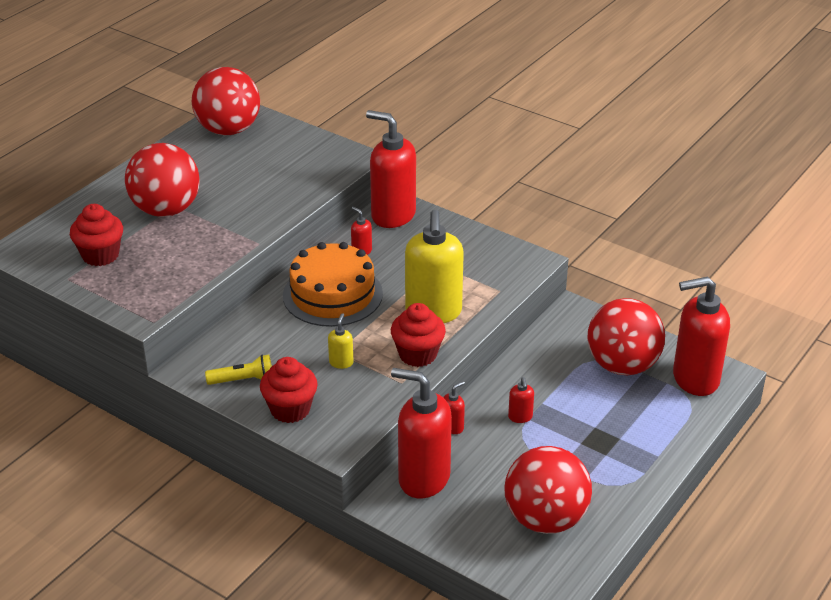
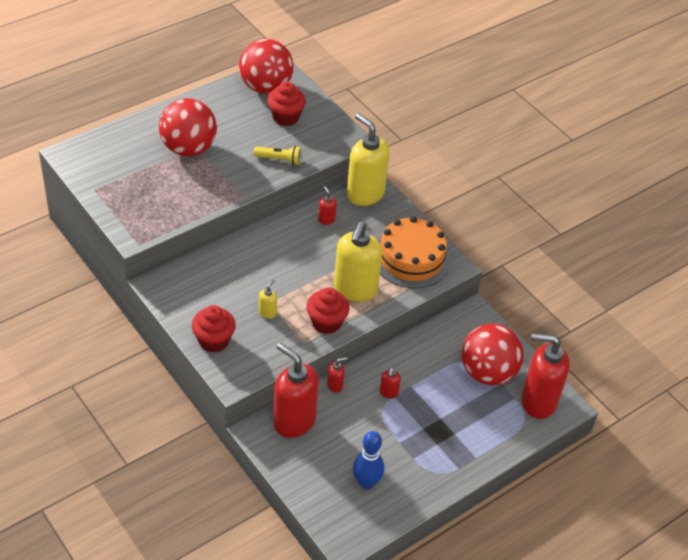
camera: 15 degrees right, 10 degrees up
red cupcake [70,204,123,266] -> red cupcake moved to [267,82,306,126]
yellow flashlight [205,354,272,385] -> yellow flashlight moved to [254,146,302,165]
orange cake [283,242,383,327] -> orange cake moved to [379,216,451,288]
red soap dispenser [366,110,416,228] -> yellow soap dispenser [347,113,390,206]
red ball [504,446,592,534] -> blue bowling pin [353,431,384,489]

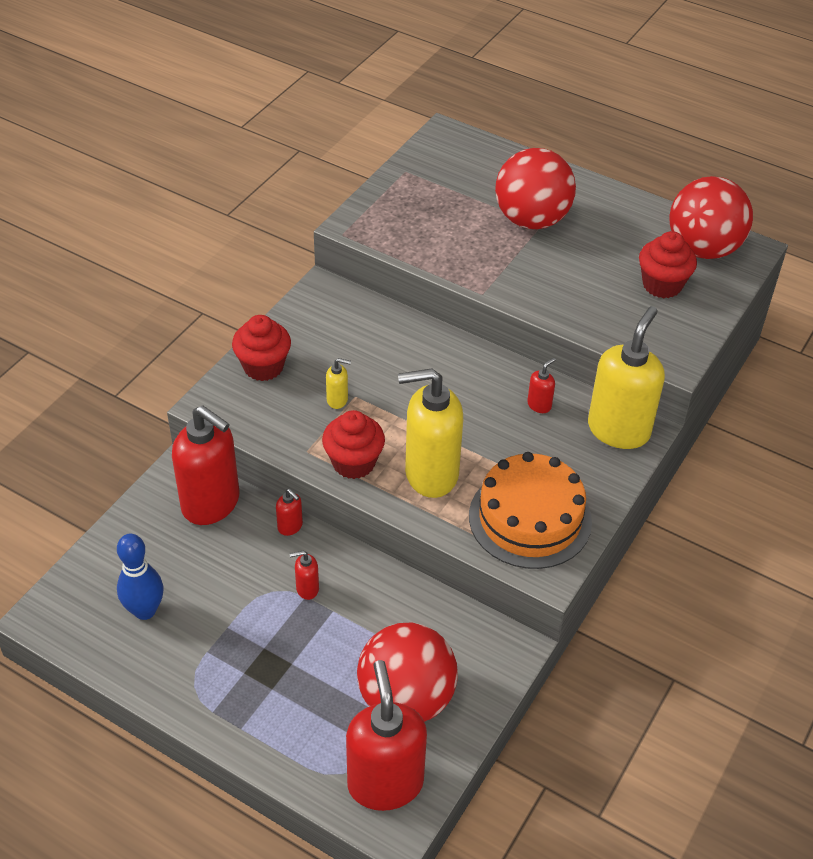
camera: 70 degrees right, 0 degrees up
yellow flashlight [254,146,302,165] -> none
red soap dispenser [273,343,319,438] -> red soap dispenser turned 105 degrees clockwise [172,405,239,525]

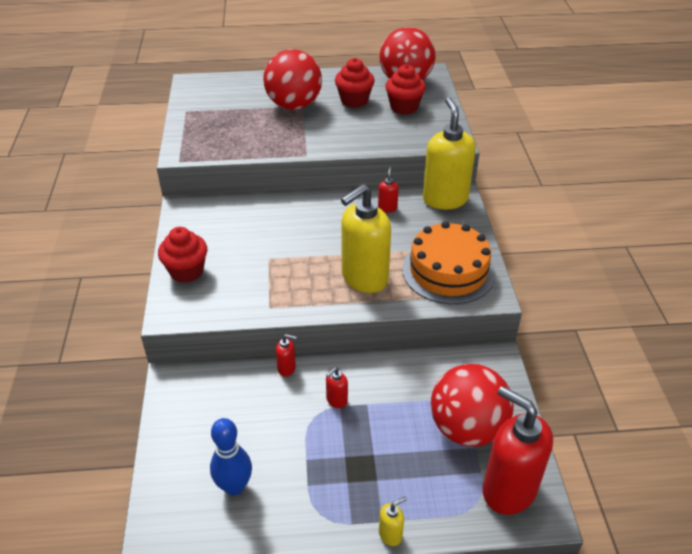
camera: 35 degrees left, 5 degrees down
red soap dispenser [172,405,239,525] -> none
red cupcake [322,410,385,479] -> red cupcake moved to [335,58,375,108]
yellow soap dispenser [326,358,351,409] -> yellow soap dispenser moved to [379,496,407,546]

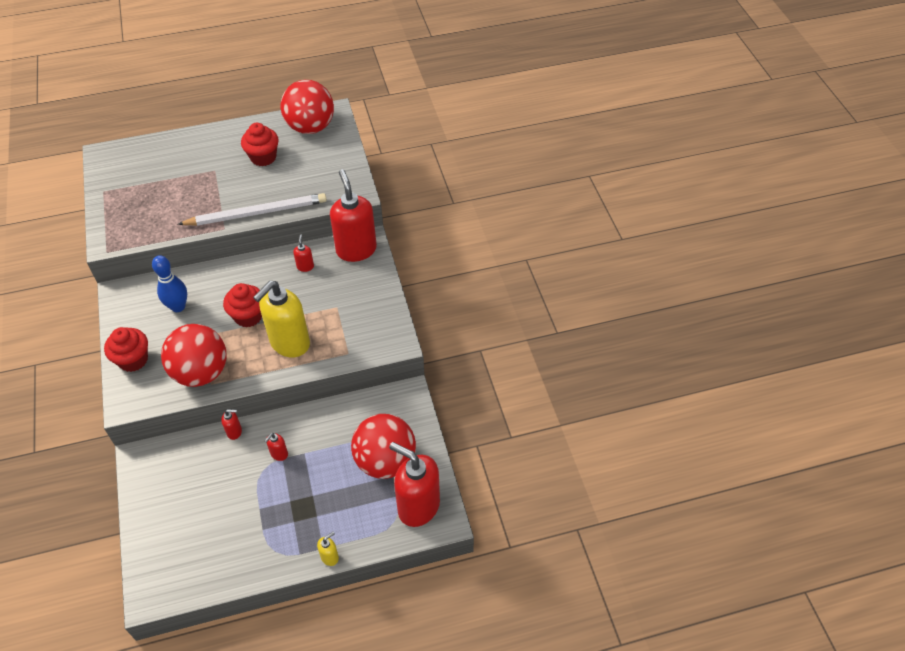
camera: 10 degrees left, 10 degrees up
blue bowling pin [210,418,252,496] -> blue bowling pin moved to [152,255,187,312]
red ball [263,49,322,110] -> red ball moved to [161,324,227,387]
red cupcake [385,64,426,115] -> red cupcake moved to [223,283,262,327]
orange cake [402,221,495,304] -> none
yellow soap dispenser [423,97,476,209] -> red soap dispenser [330,169,377,262]
none -> white pencil [177,193,327,226]

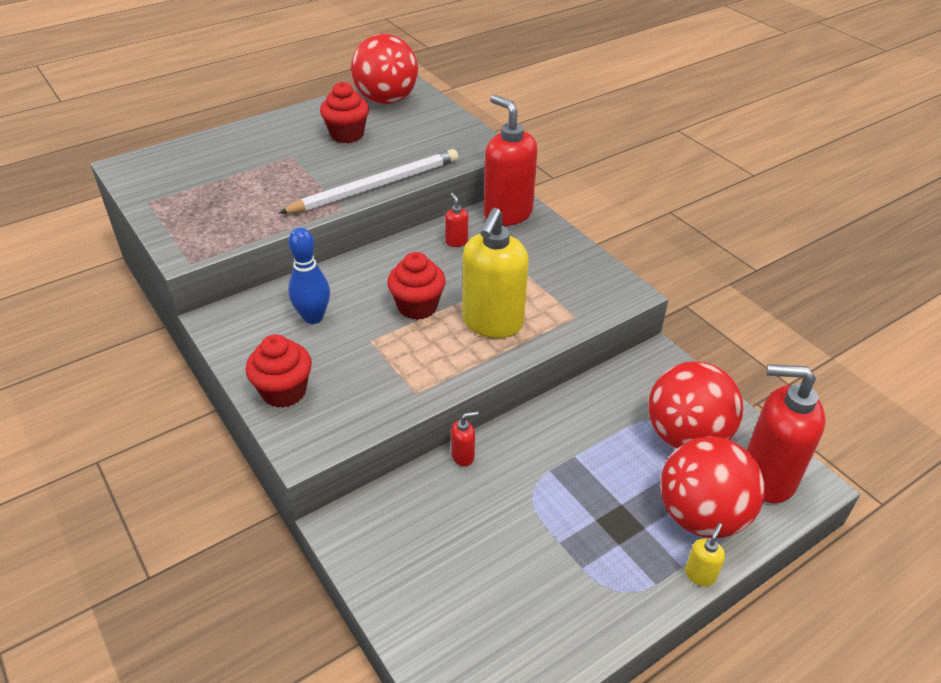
camera: 20 degrees left, 10 degrees down
red ball [161,324,227,387] -> red ball moved to [660,436,765,538]
red soap dispenser [265,433,288,461] -> none

